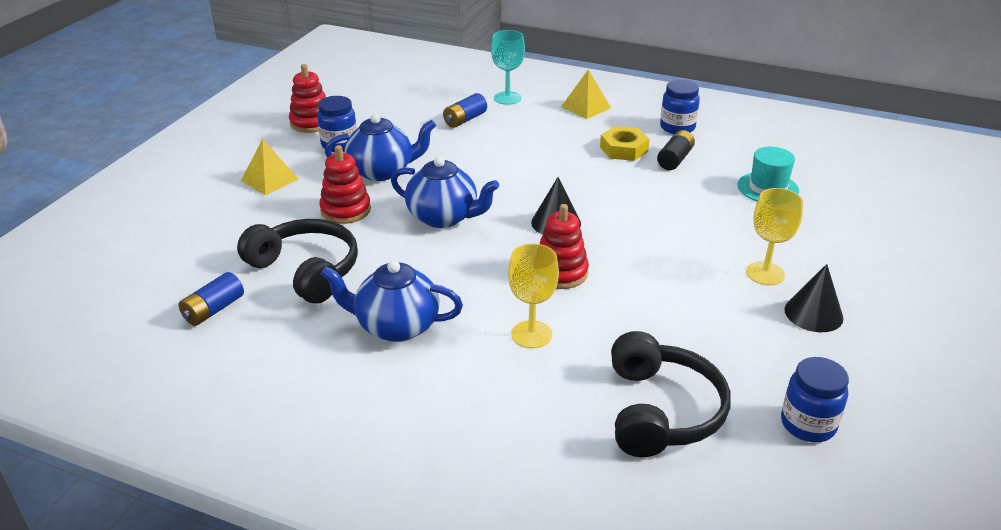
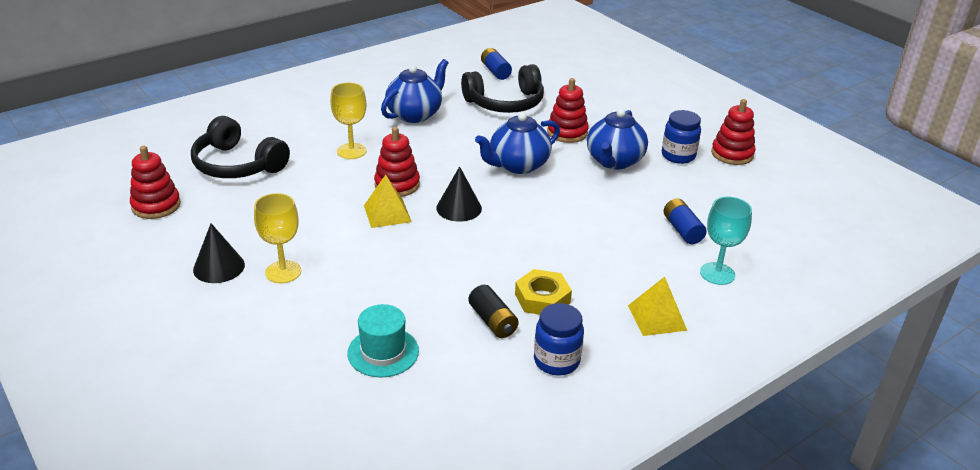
camera: 120 degrees right, 0 degrees up
yellow pyramid [241,139,299,195] -> yellow pyramid moved to [364,175,412,228]
blue jar [781,357,849,442] -> red stacking toy [130,146,181,219]

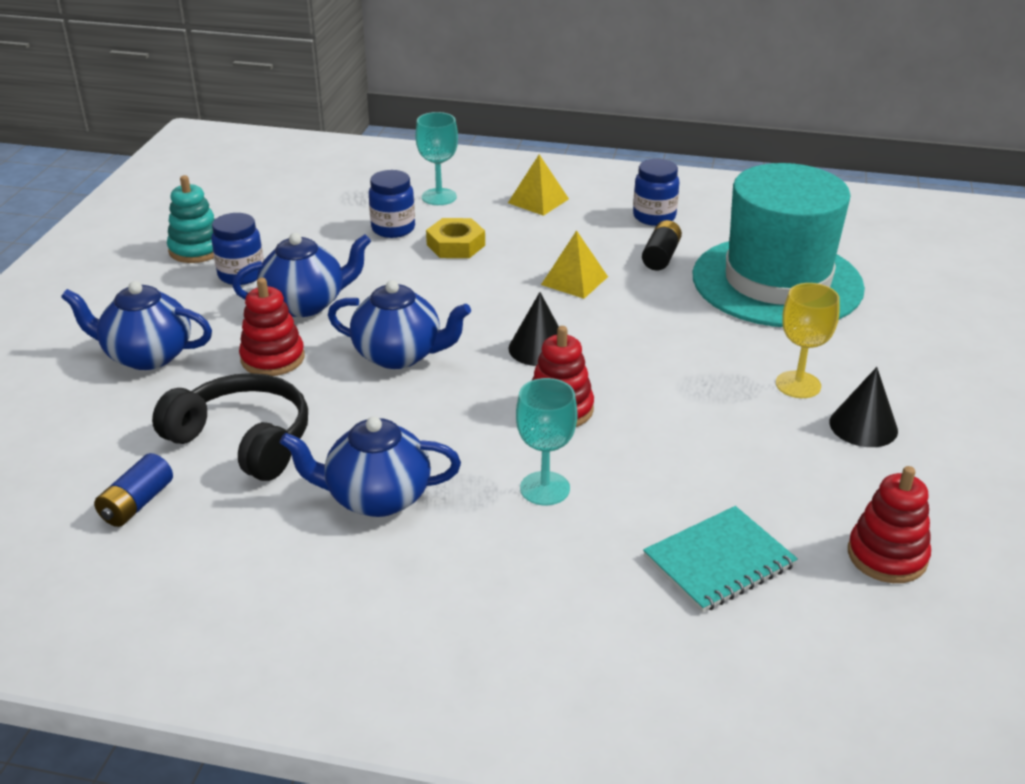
camera: 130 degrees left, 0 degrees up
black headphones [191,116,290,178] -> turquoise notebook [643,506,798,613]
yellow goblet [330,82,366,159] -> turquoise goblet [516,378,577,505]
turquoise hat [347,304,419,377] -> turquoise hat [693,163,865,327], size x2.35
yellow pyramid [364,175,412,228] -> yellow pyramid moved to [541,230,608,299]
yellow nut [515,269,572,315] -> yellow nut moved to [426,218,485,258]
blue battery [664,199,707,244] -> blue jar [369,170,415,238]
red stacking toy [711,99,756,165] -> turquoise stacking toy [167,175,215,263]
none -> blue teapot [61,281,212,370]

